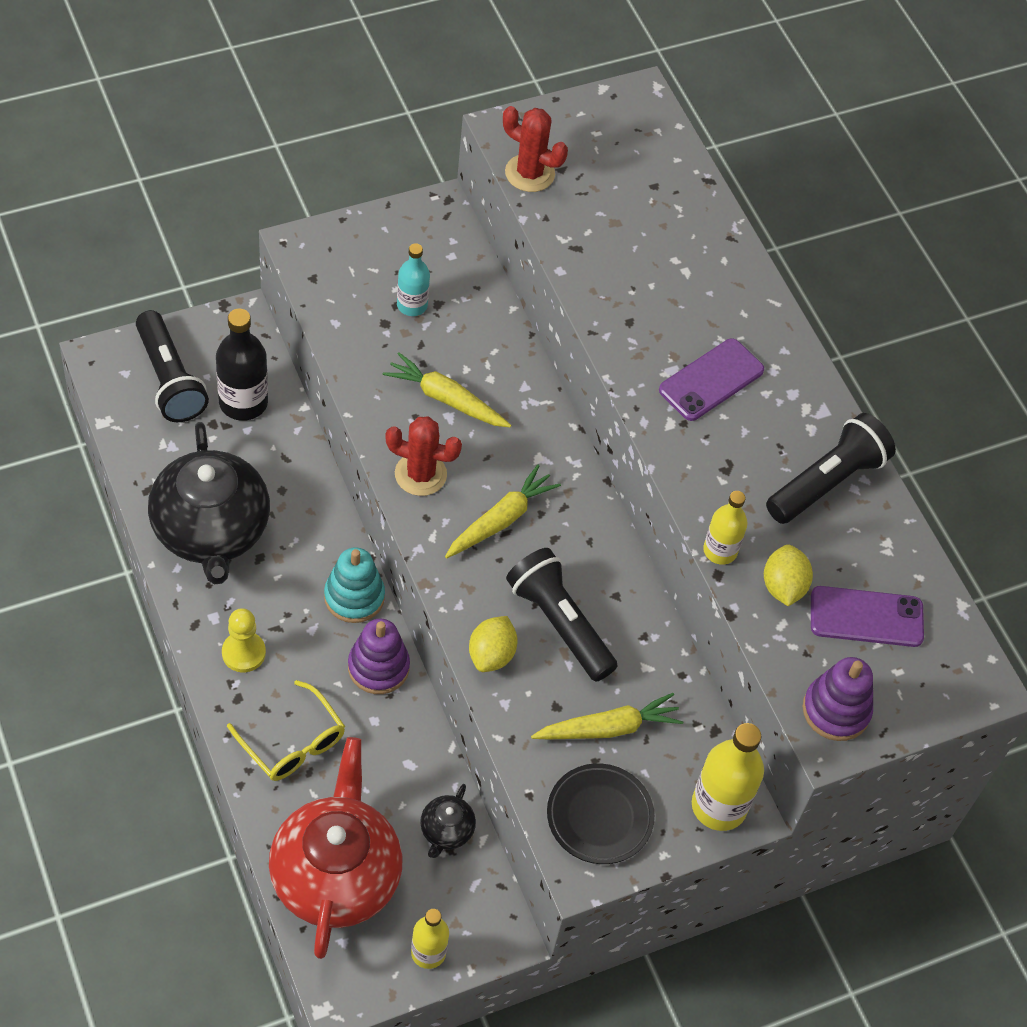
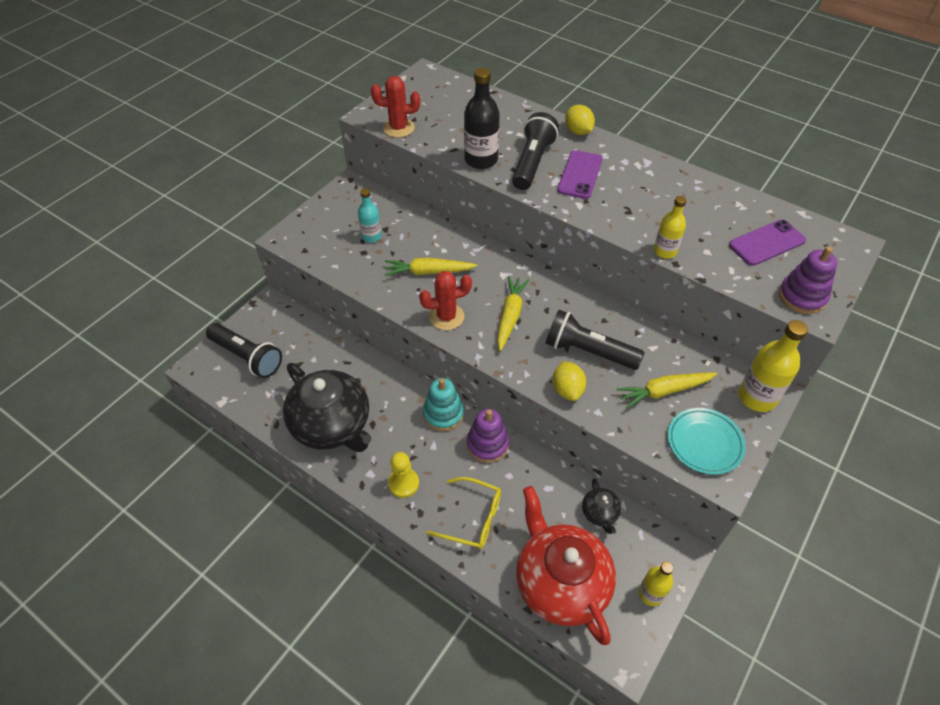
camera: 25 degrees left, 5 degrees down
black bottle [216,309,268,421] -> black bottle moved to [464,68,500,169]
yellow carrot [531,693,683,739] -> yellow carrot turned 150 degrees counterclockwise [616,372,717,409]
black plate [547,764,655,864] -> turquoise plate [668,408,746,475]
yellow lemon [764,545,813,606] -> yellow lemon moved to [565,105,595,135]
black flashlight [766,413,896,524] -> black flashlight moved to [512,112,559,190]

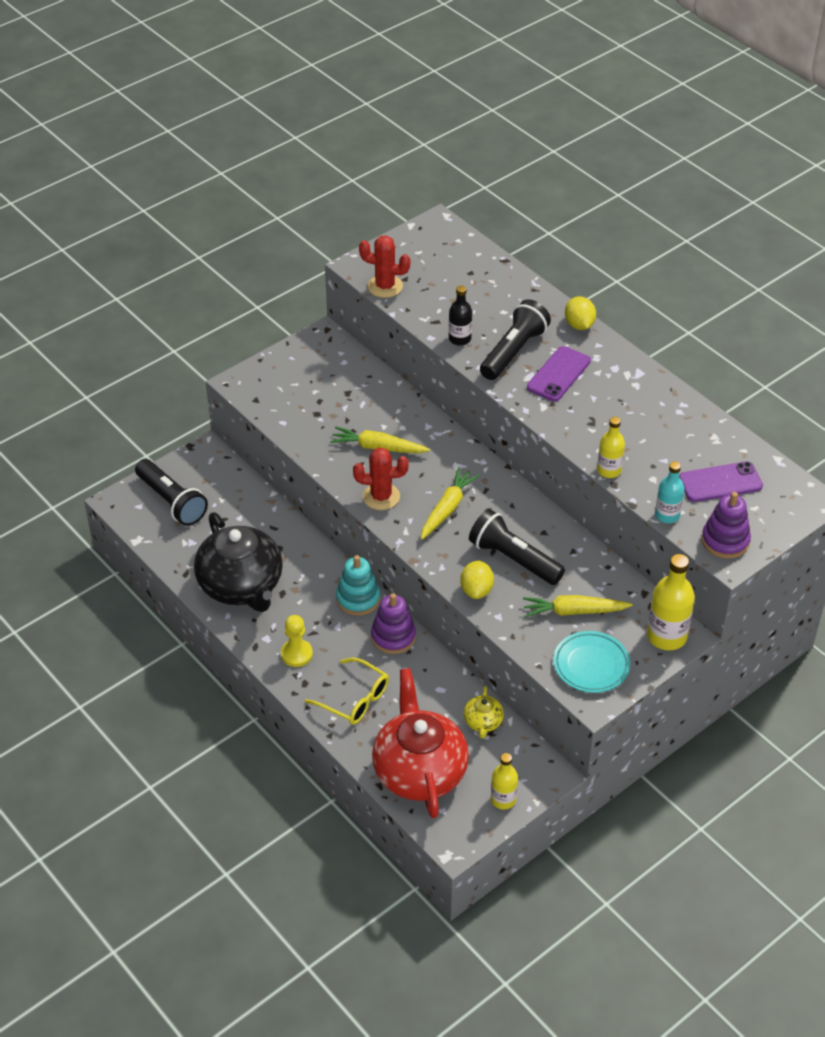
camera: 15 degrees right, 5 degrees down
turquoise bottle [358,188,382,243] -> turquoise bottle moved to [655,462,685,523]
black bottle [464,68,500,169] -> black bottle [449,285,472,345], size x0.62
black teapot [582,478,621,534] -> yellow teapot [464,686,504,738]

